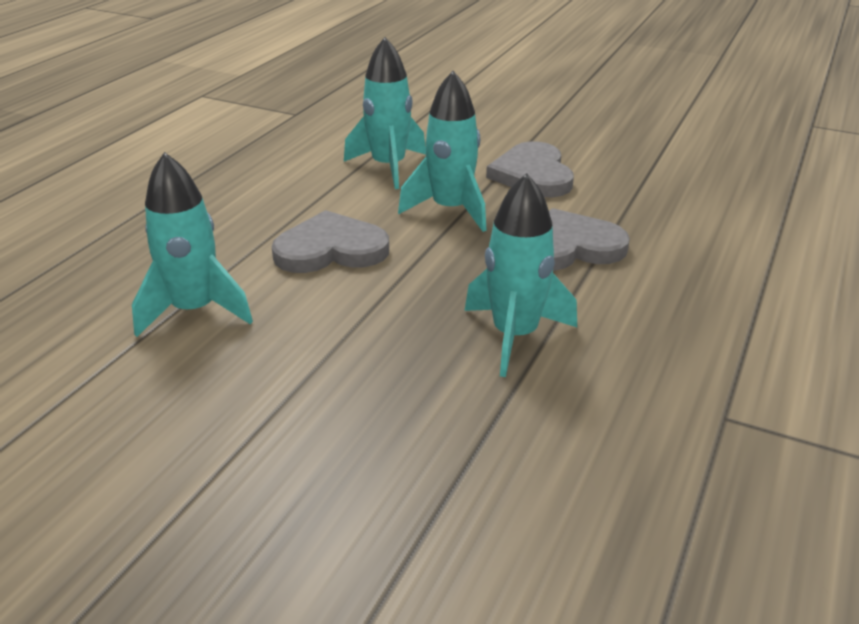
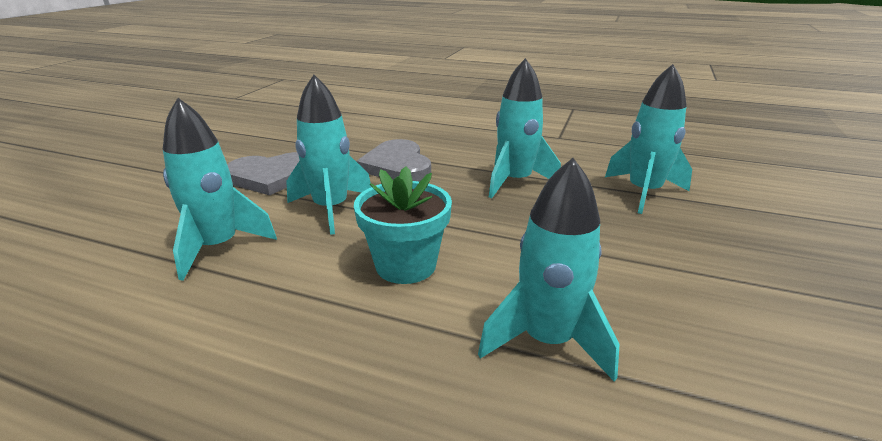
camera: 95 degrees left, 5 degrees down
grey heart [272,210,389,273] -> turquoise flower pot [354,166,452,284]
none -> turquoise rocket [605,64,692,214]

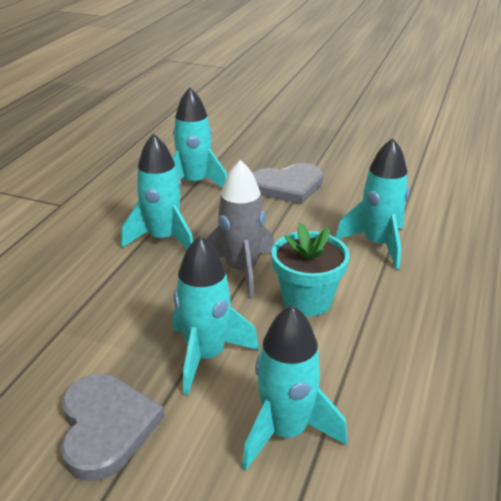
camera: 90 degrees left, 5 degrees up
grey heart [356,139,431,181] -> grey heart moved to [253,163,323,204]
none -> grey rocket [206,160,274,299]

